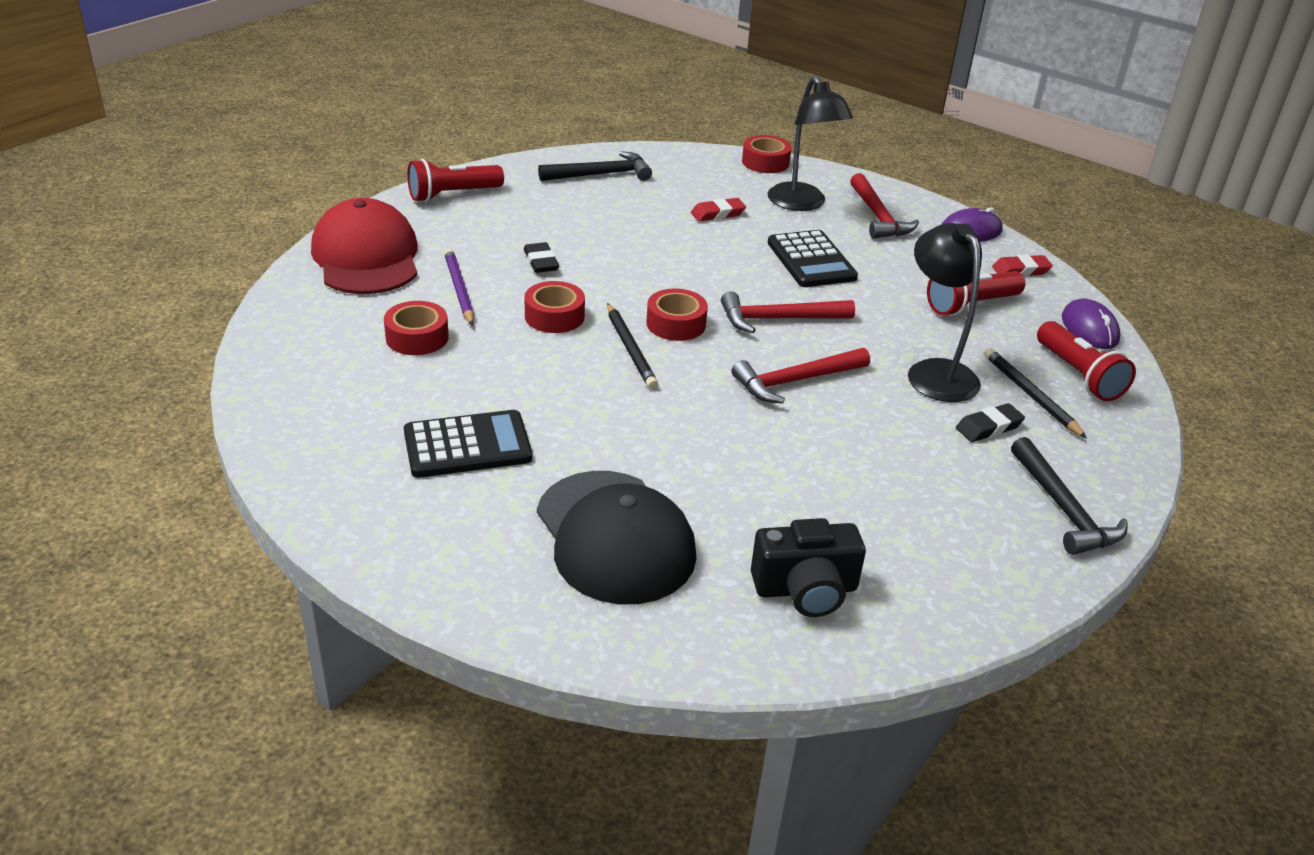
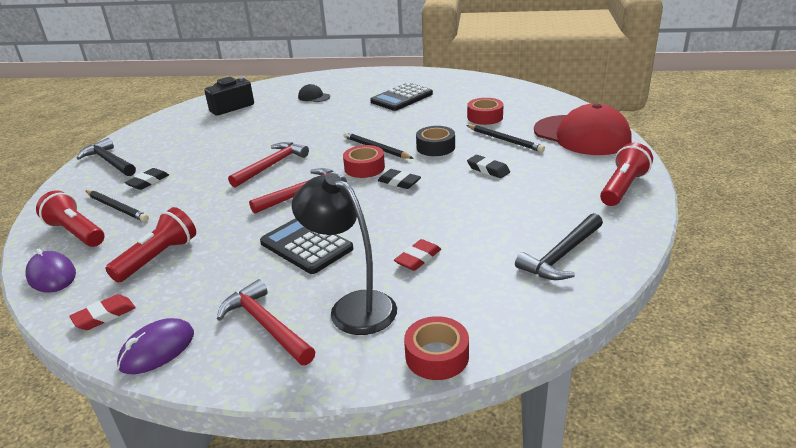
camera: 155 degrees right, 5 degrees down
purple pencil [444,248,474,326] -> black pencil [466,125,545,152]
red tape [525,281,585,333] -> black tape [416,126,455,156]
black cap [537,471,697,604] -> black cap [298,84,330,102], size x0.43
black lamp [908,223,982,402] -> none
none -> black eraser [378,169,421,189]

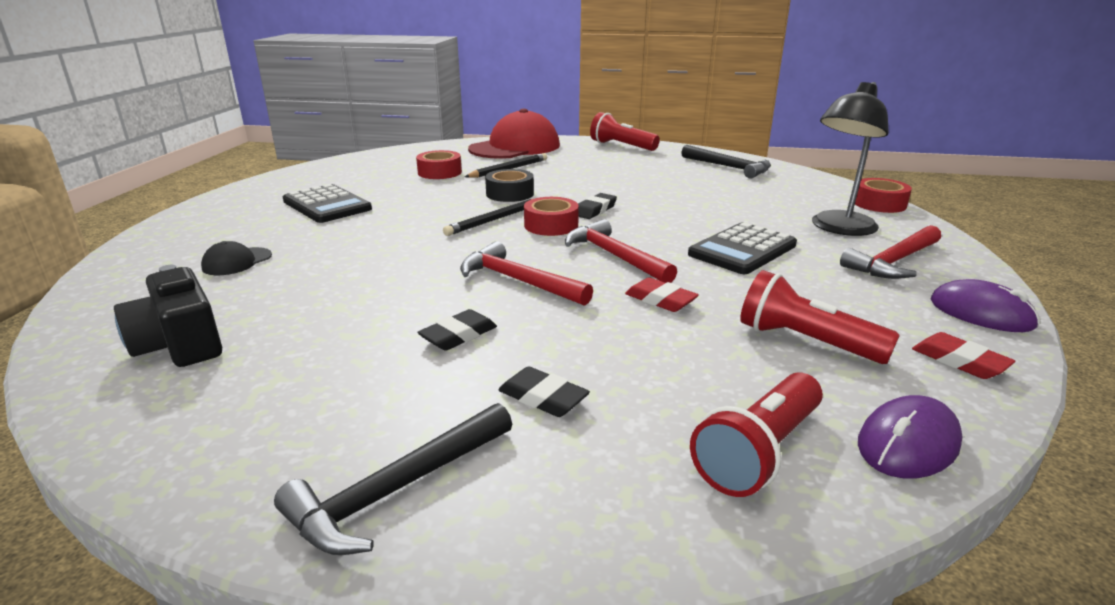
camera: 90 degrees left, 5 degrees down
black pencil [86,190,149,222] -> none
red eraser [394,239,441,271] -> red eraser moved to [625,277,699,312]
black eraser [467,155,510,178] -> black eraser moved to [417,309,497,351]

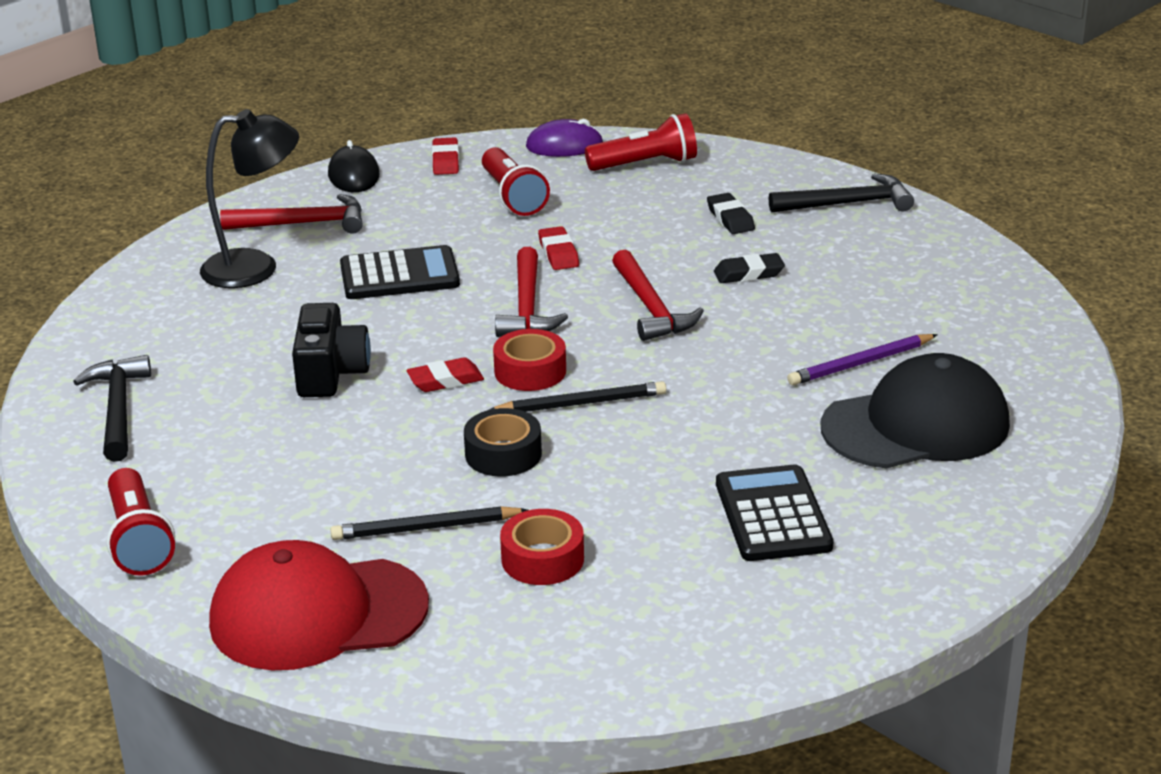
camera: 145 degrees left, 5 degrees up
black camera [114,265,222,367] -> black camera moved to [292,303,371,397]
black cap [201,241,272,275] -> black cap [821,353,1010,468], size x2.34
black eraser [578,193,617,219] -> red eraser [407,357,484,392]
red tape [855,178,912,213] -> none
purple mouse [931,279,1040,332] -> black mouse [328,140,380,192]
none -> purple pencil [787,334,938,386]

